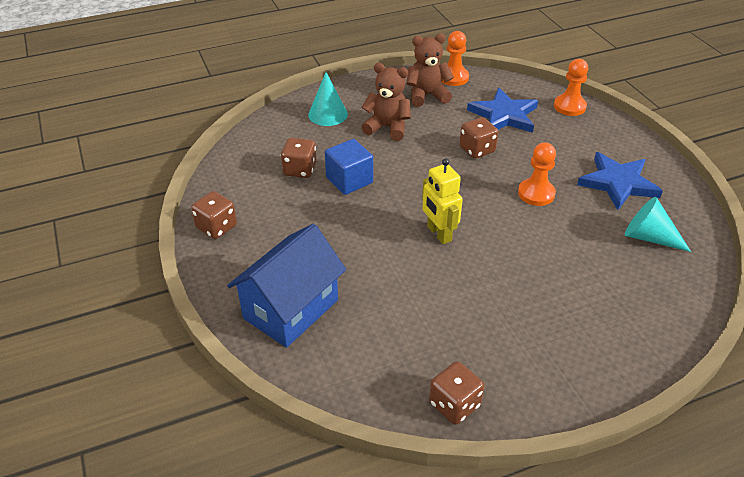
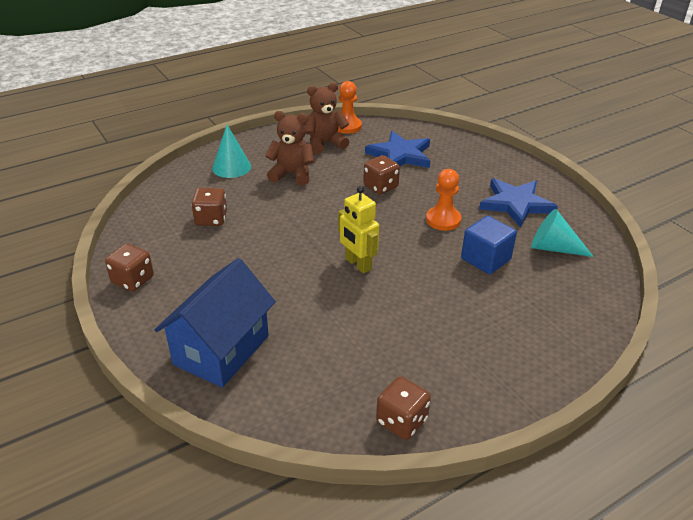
camera: 10 degrees left, 5 degrees down
blue cube [325,139,373,195] -> blue cube moved to [461,216,517,274]
orange pawn [554,59,588,116] -> none

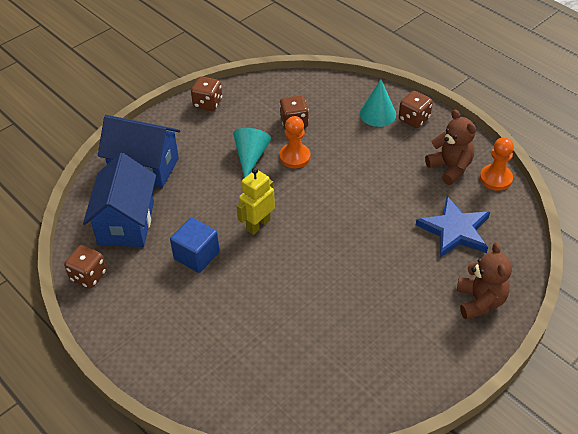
camera: 80 degrees right, 10 degrees up
brown teddy bear [265,111,314,185] -> brown teddy bear moved to [457,242,512,319]
brown dice [363,155,400,194] -> brown dice moved to [399,91,433,128]
orange pawn [426,169,461,231] -> orange pawn moved to [279,116,311,168]
blue cube [461,216,517,274] -> blue cube moved to [170,217,220,273]
blue star [479,178,558,228] -> none
turquoise cone [531,209,594,257] -> turquoise cone moved to [233,128,271,178]
none -> blue house [83,153,156,247]

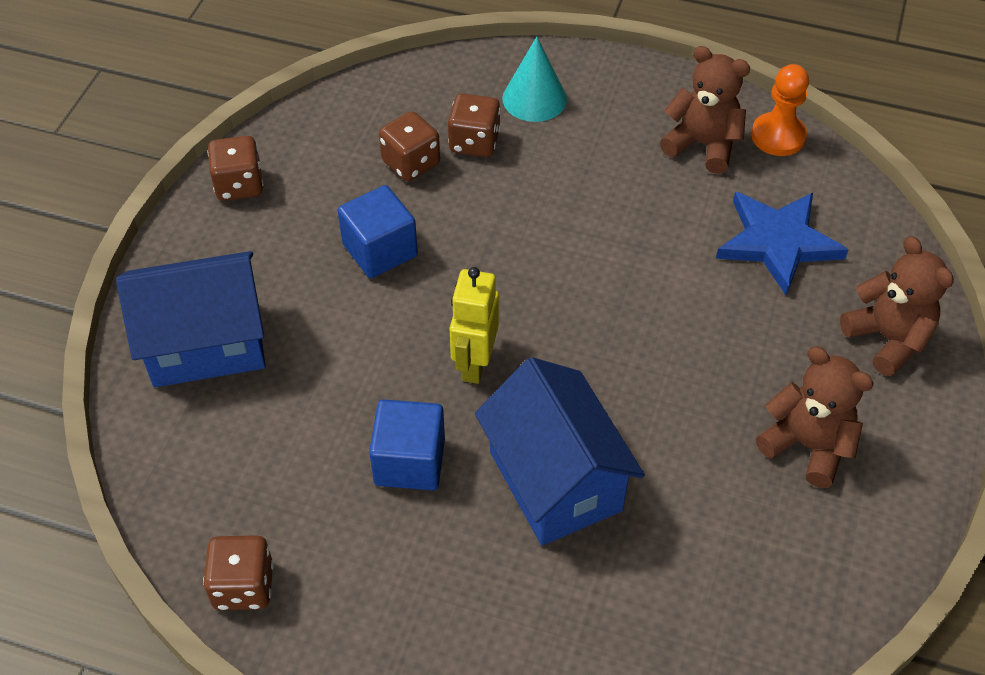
camera: 30 degrees left, 5 degrees up
blue house [83,153,156,247] -> blue house moved to [475,357,645,546]
turquoise cone [233,128,271,178] -> blue cube [338,185,418,278]
orange pawn [279,116,311,168] -> none
brown dice [399,91,433,128] -> brown dice moved to [448,93,501,157]
none -> brown teddy bear [756,347,874,488]

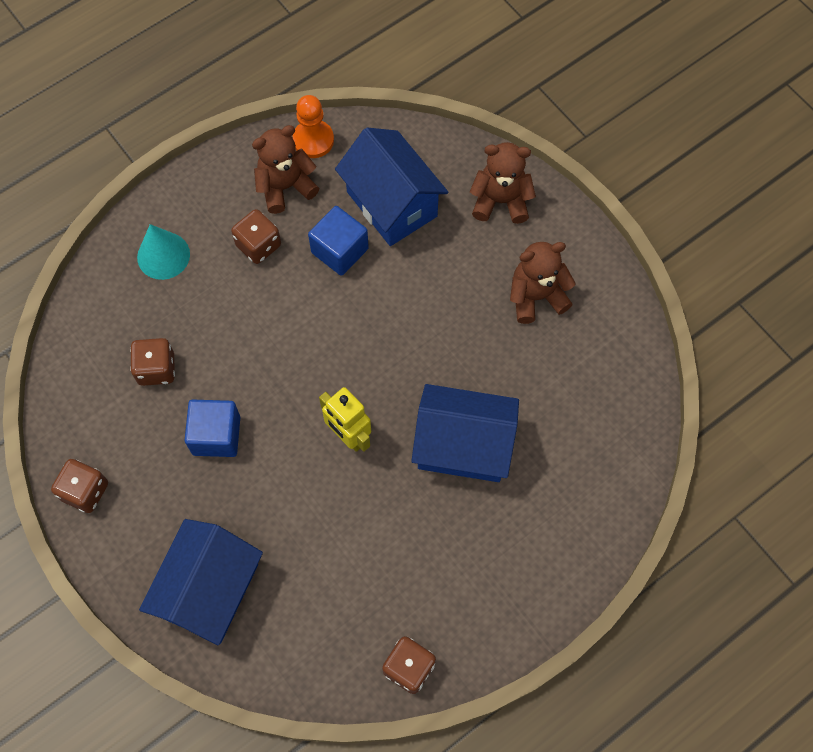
camera: 55 degrees left, 15 degrees up
blue cube [369,399,445,490] -> blue cube moved to [308,206,369,276]
brown dice [448,93,501,157] -> brown dice moved to [231,209,281,264]
blue star [716,192,849,296] -> blue house [335,127,448,246]

